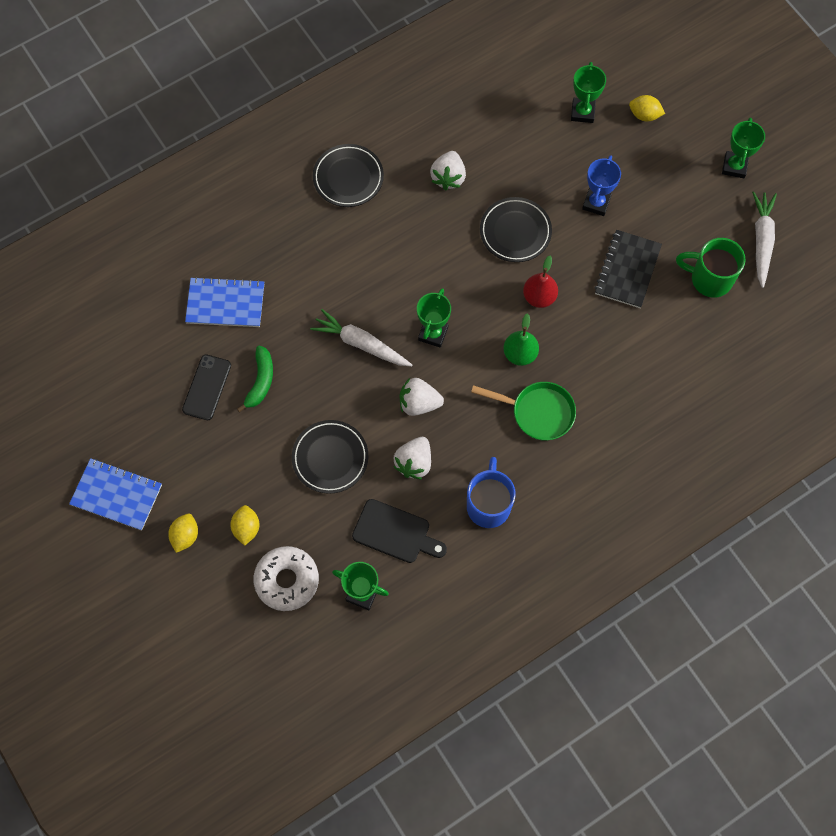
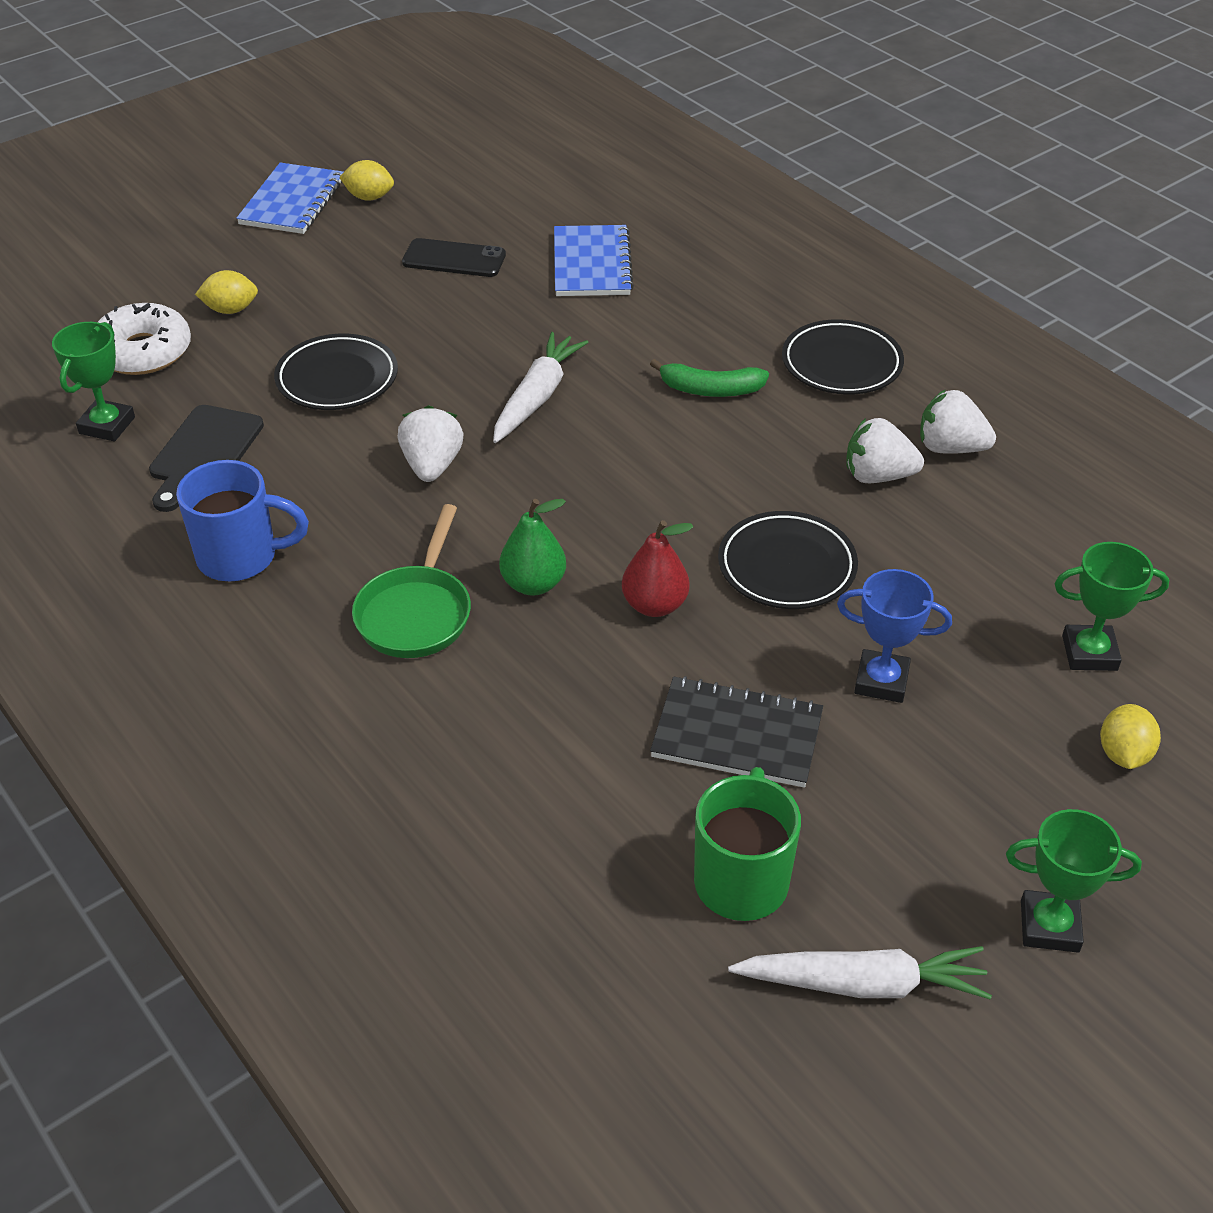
camera: 85 degrees right, 25 degrees down
yellow lemon [168,514,198,553] -> yellow lemon moved to [339,160,394,201]
green banana [237,345,273,412] -> green banana moved to [650,359,769,397]
white strawberry [393,437,431,479] -> white strawberry moved to [920,389,996,454]
green trophy [417,288,451,348] -> none

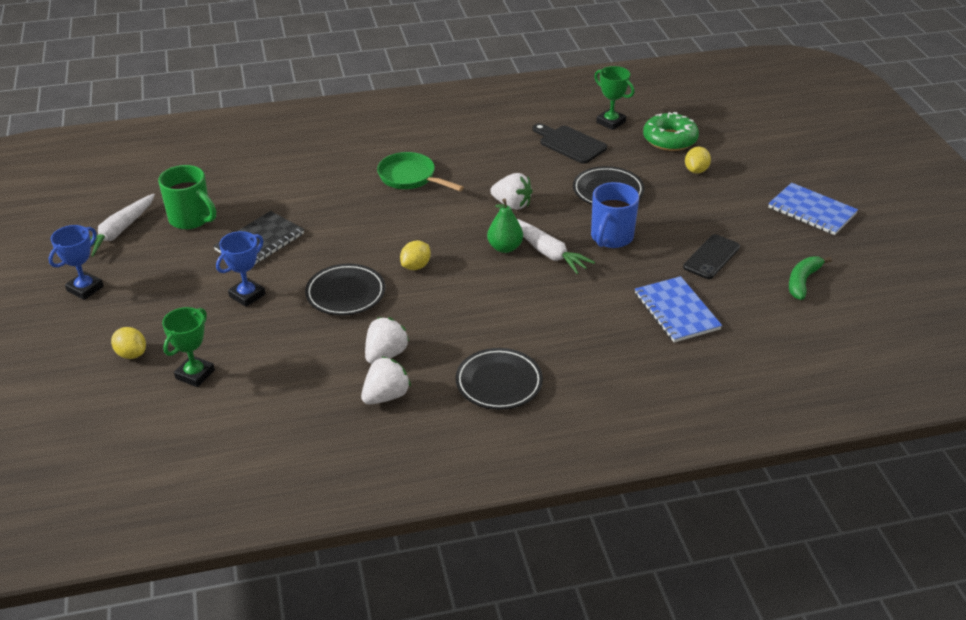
camera: 115 degrees right, 5 degrees down
white donut [98,303,191,375] -> green donut [643,112,699,151]
blue mug [176,460,309,582] -> blue mug moved to [591,182,639,248]
yellow lemon [339,160,394,201] -> yellow lemon moved to [400,241,431,270]
green pear [499,499,566,596] -> green pear moved to [487,199,523,253]
blue notebook [554,225,634,296] -> blue notebook turned 45 degrees clockwise [635,276,722,342]
red pear [622,520,694,617] -> none
green banana [650,359,769,397] -> green banana moved to [789,256,832,300]
green trophy [1006,809,1142,953] -> blue trophy [49,225,104,300]

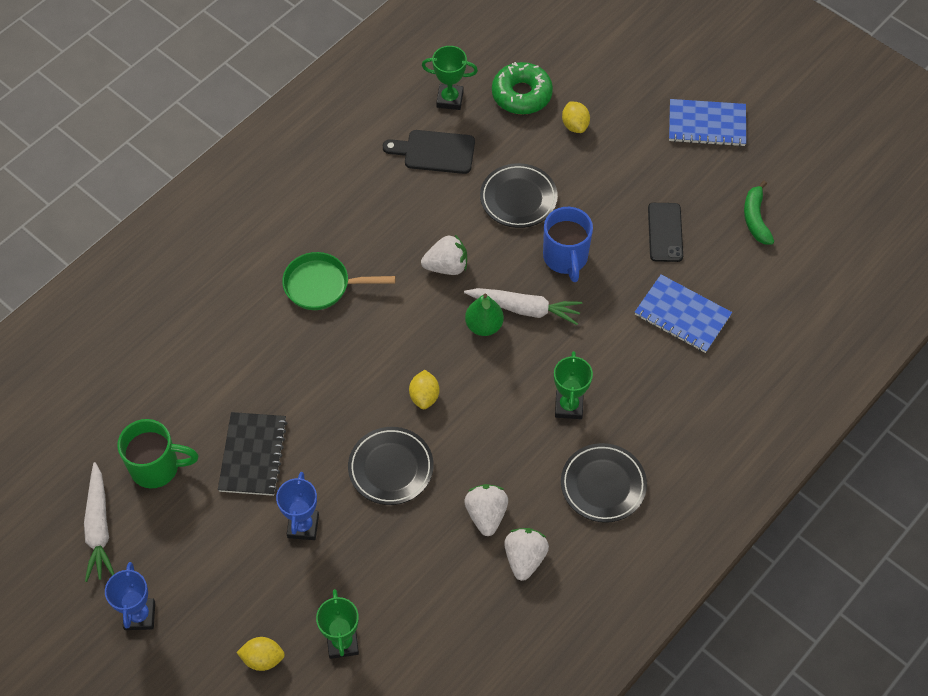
camera: 35 degrees left, 20 degrees up
none -> green trophy [554,351,593,419]

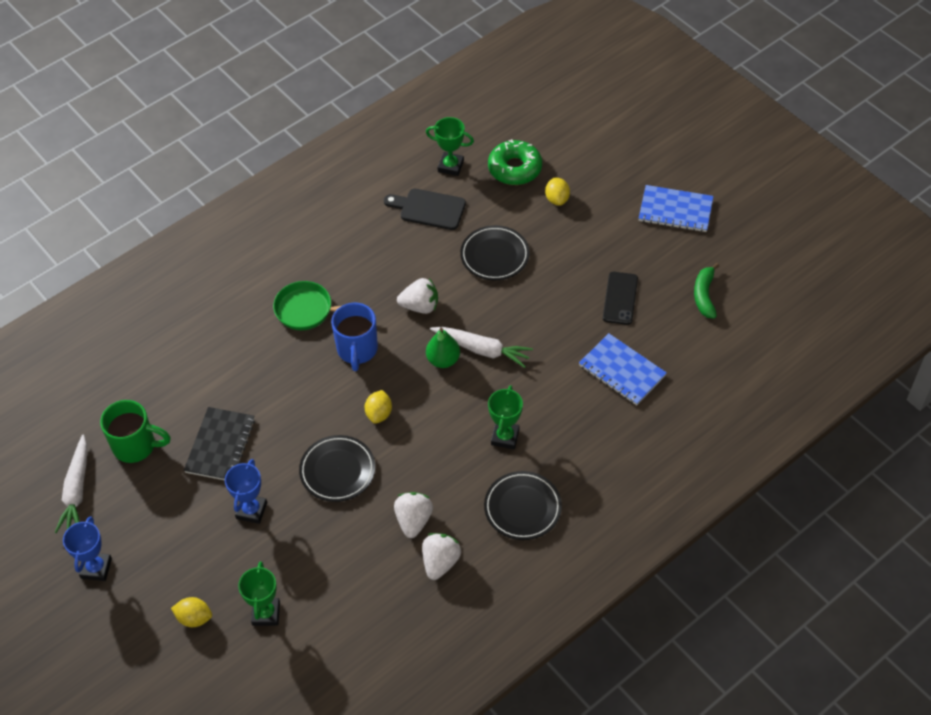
camera: 10 degrees right, 5 degrees down
blue mug [543,207,593,282] -> blue mug moved to [331,303,378,371]

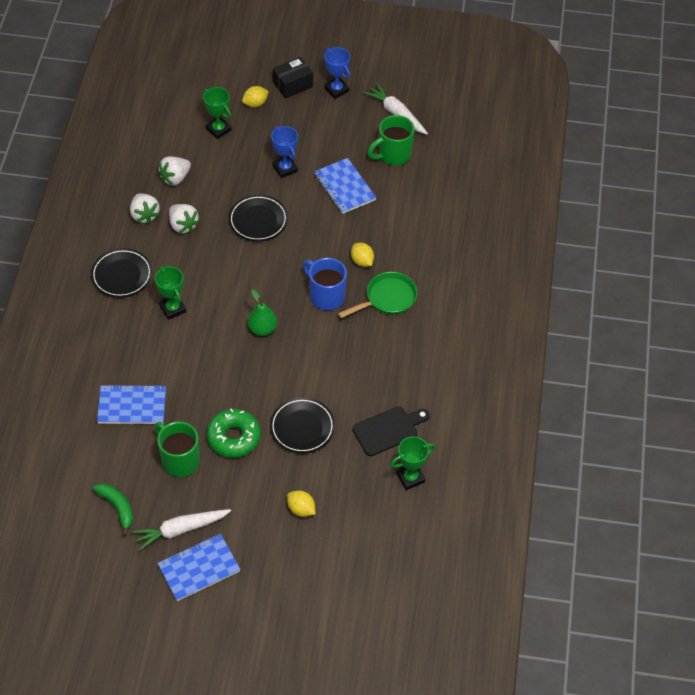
camera: 135 degrees right, 0 degrees up
black notebook [184,407,255,480] -> blue notebook [314,158,376,214]
yellow lemon [365,390,392,424] -> yellow lemon moved to [351,243,374,267]
white strawberry [397,278,438,314] -> white strawberry moved to [158,156,191,185]
white carrot [430,327,533,368] -> white carrot moved to [132,509,231,551]
green donut [488,139,542,185] -> green donut moved to [207,409,261,457]
black phone [603,272,638,325] -> green mug [155,421,200,477]
none -> black box [273,57,313,99]

